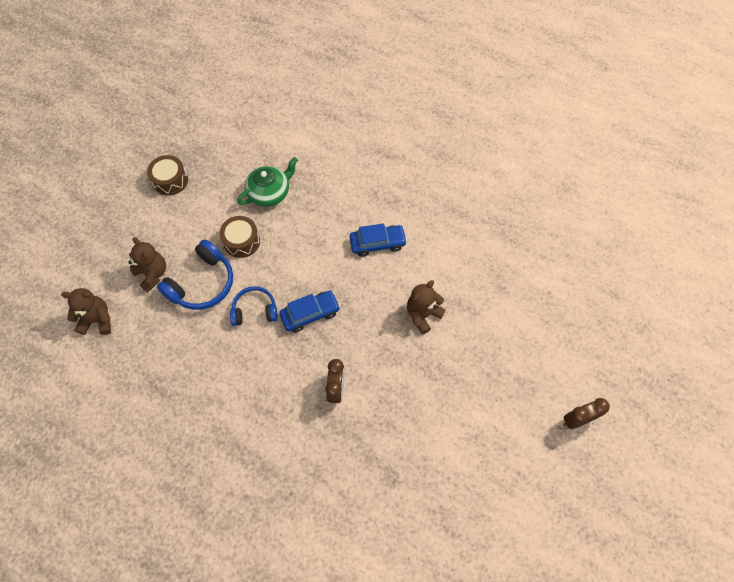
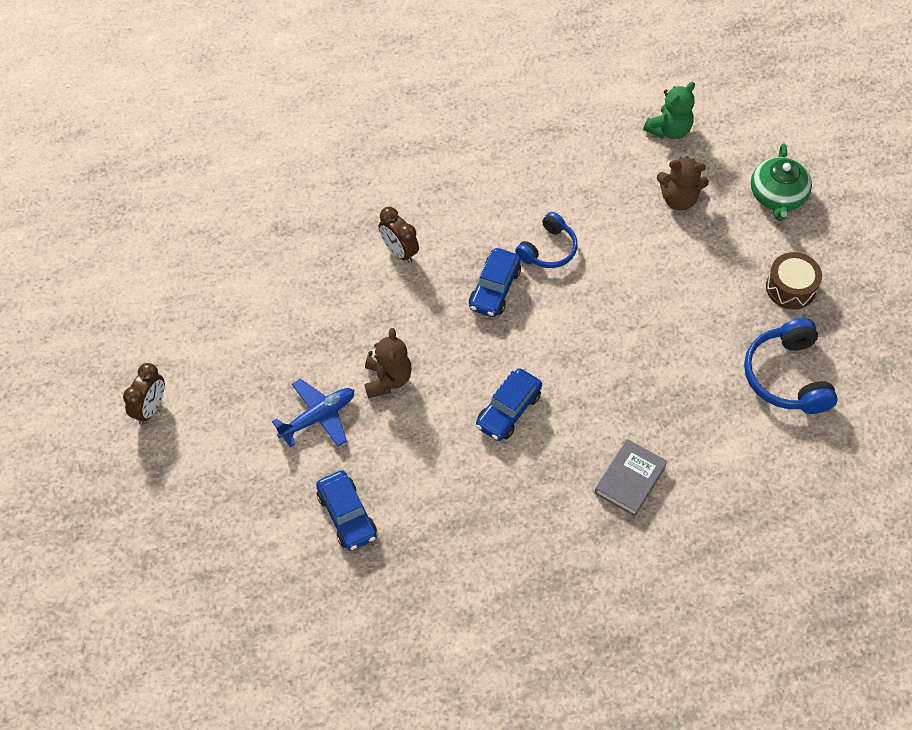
camera: 135 degrees right, 5 degrees down
brown teddy bear [61,288,111,335] -> green teddy bear [643,82,695,139]
blue headphones [157,239,233,310] -> blue headphones moved to [744,318,838,414]
brown drum [219,216,260,258] -> none
green teapot [237,157,298,207] -> green teapot moved to [751,144,812,221]
none -> blue plane [272,379,354,447]
none -> blue car [316,470,377,551]
none -> grey book [595,439,668,516]

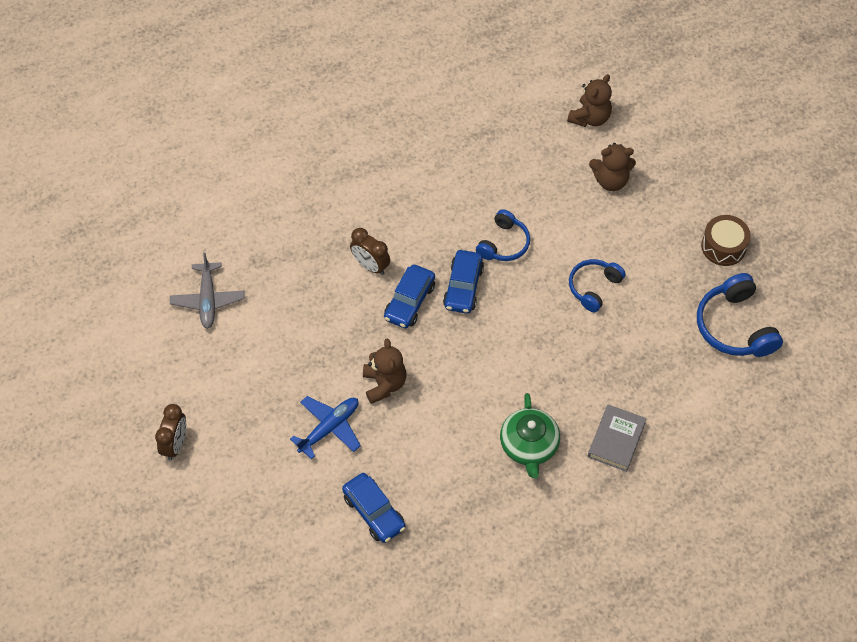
camera: 10 degrees left, 0 degrees up
blue car [476,368,542,441] -> blue car moved to [384,265,435,328]
green teddy bear [643,82,695,139] -> brown teddy bear [567,74,612,127]
green teapot [751,144,812,221] -> green teapot moved to [500,393,560,478]
none -> grey plane [170,253,245,329]
none -> blue headphones [569,259,626,312]

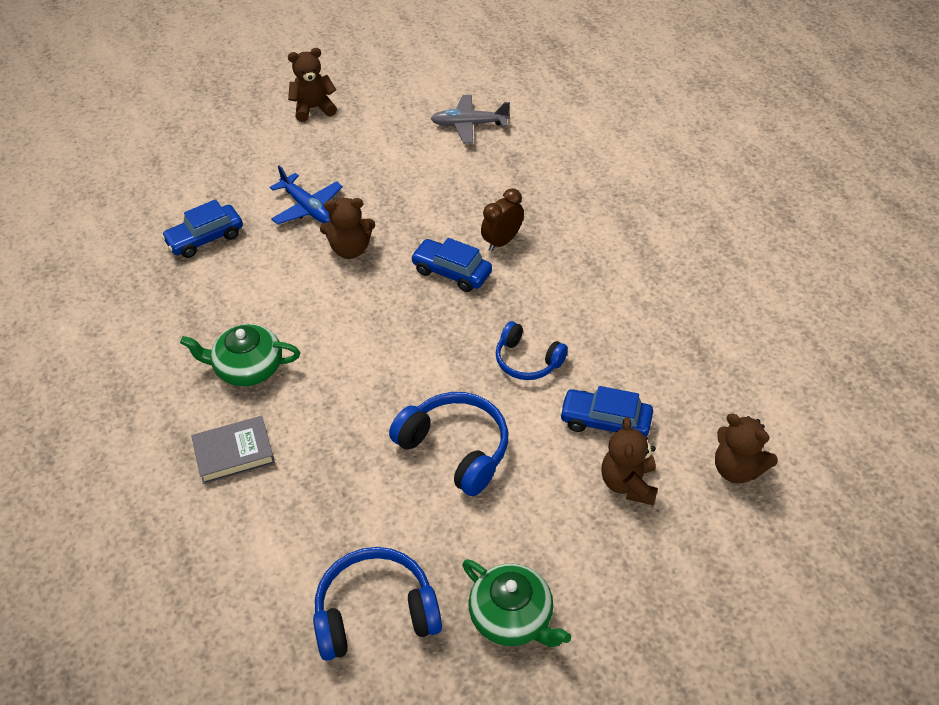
camera: 95 degrees right, 10 degrees down
brown clock [155,404,186,460] -> brown teddy bear [288,48,337,122]
blue car [443,250,484,314] -> blue car moved to [559,386,653,436]
blue headphones [569,259,626,312] -> blue headphones [389,392,508,496], size x1.54
grey book [588,404,647,472] -> grey book turned 45 degrees counterclockwise [191,416,275,484]
brown drum [701,215,751,266] -> green teapot [462,559,571,647]

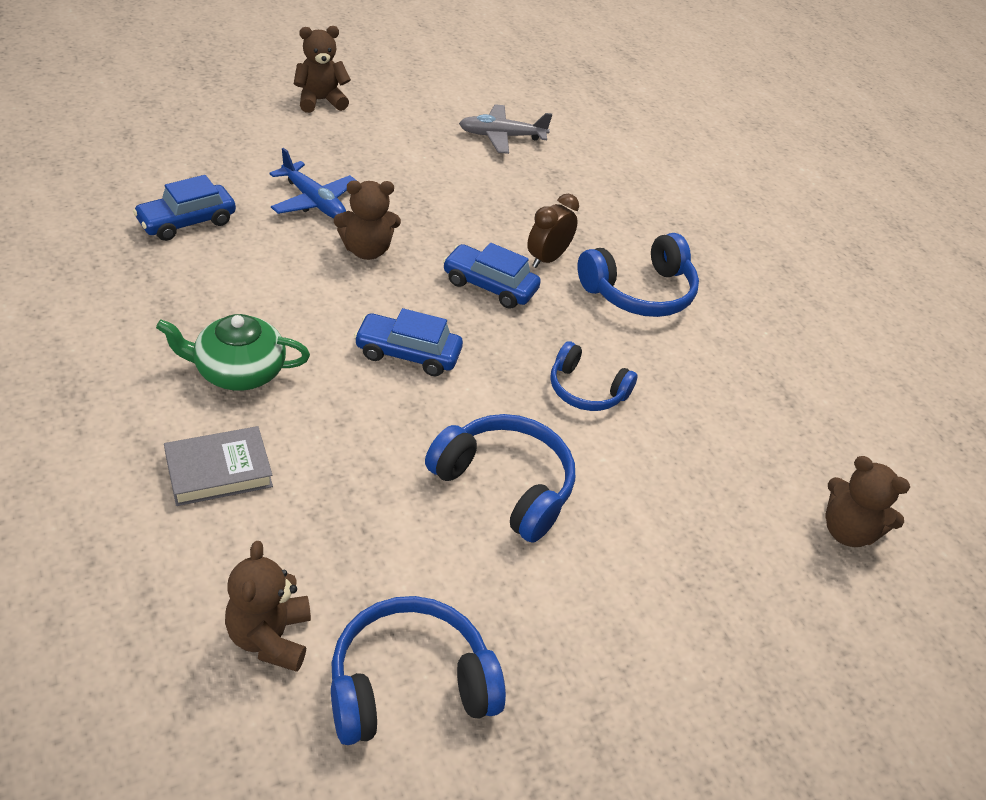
camera: 10 degrees left, 5 degrees down
green teapot [462,559,571,647] -> none
blue car [559,386,653,436] -> blue car moved to [354,308,463,376]
brown teddy bear [601,417,658,506] -> brown teddy bear moved to [225,541,311,672]
none -> blue headphones [578,233,699,317]

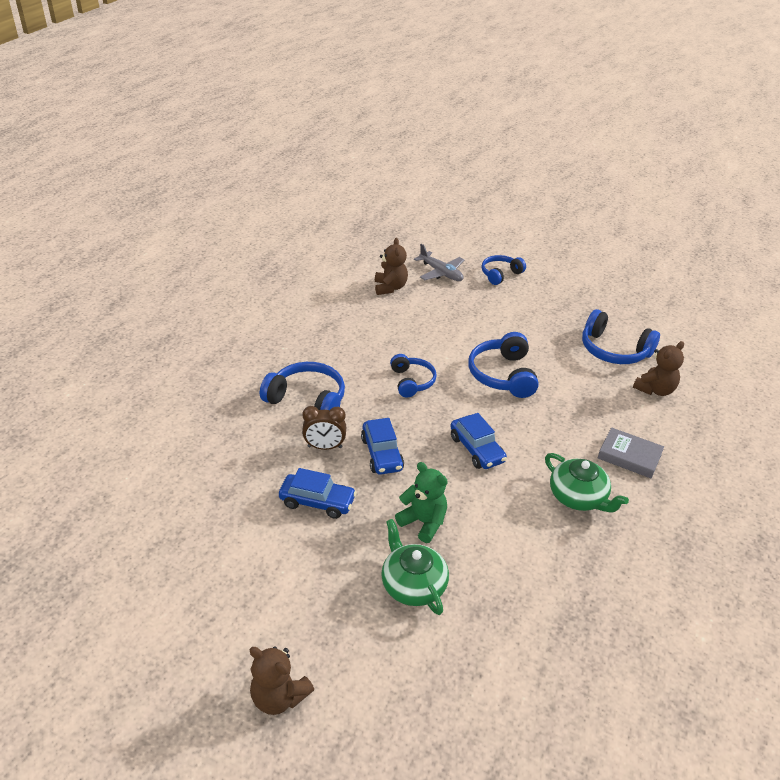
camera: 125 degrees left, 5 degrees down
blue car [133,175,236,241] -> blue car moved to [279,468,357,519]
blue plane [269,148,357,218] -> green teapot [381,519,449,615]
brown teddy bear [334,181,401,260] -> green teddy bear [395,462,448,543]
grey plane [459,104,552,154] -> grey plane moved to [414,244,464,281]
none -> blue headphones [481,255,526,285]

